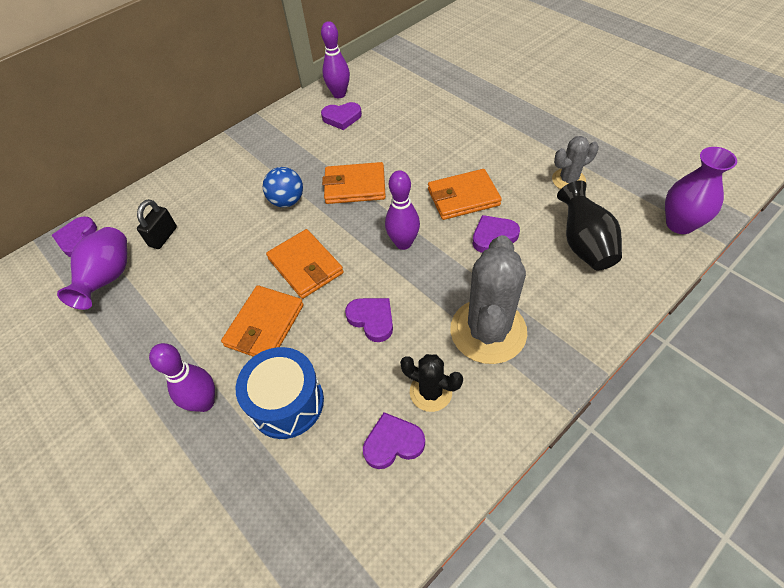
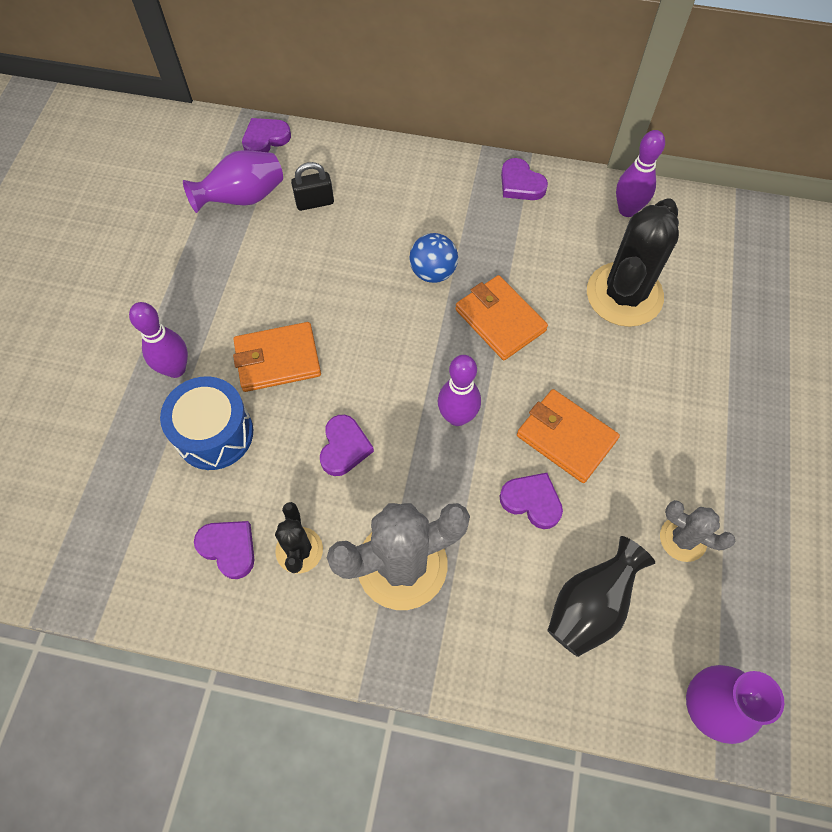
camera: 50 degrees right, 10 degrees up
orange wallet [266,229,344,299] -> none
purple heart [321,102,362,130] -> purple heart moved to [501,158,548,200]
none -> black cactus [587,198,679,327]

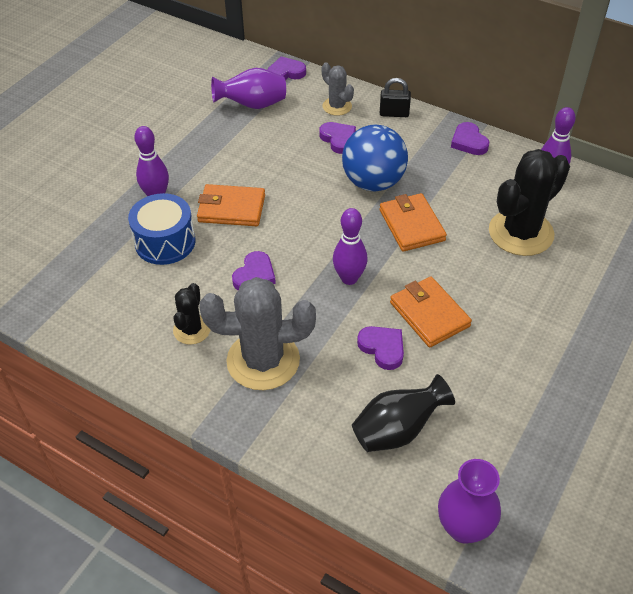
camera: 20 degrees right, 15 degrees down
purple heart [194,521,255,579] -> purple heart moved to [319,122,356,154]
black padlock [291,162,334,211] -> black padlock moved to [380,78,411,117]
blue ball [409,233,458,283] -> blue ball [342,125,408,191], size x1.67
grey cactus [660,500,735,562] -> grey cactus moved to [321,62,354,116]

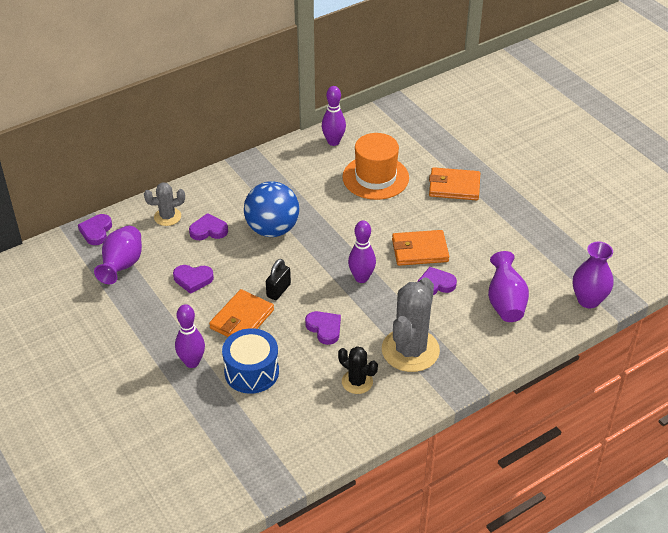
camera: 65 degrees left, 5 degrees down
black vase [352,374,455,452] -> purple vase [488,251,529,322]
black padlock [380,78,411,117] -> black padlock moved to [266,259,291,300]
orange wallet [380,193,447,252] -> orange wallet moved to [429,167,480,200]
purple heart [451,122,489,155] -> purple heart moved to [173,265,214,294]
black cactus [489,149,570,256] -> orange hat [342,133,409,200]

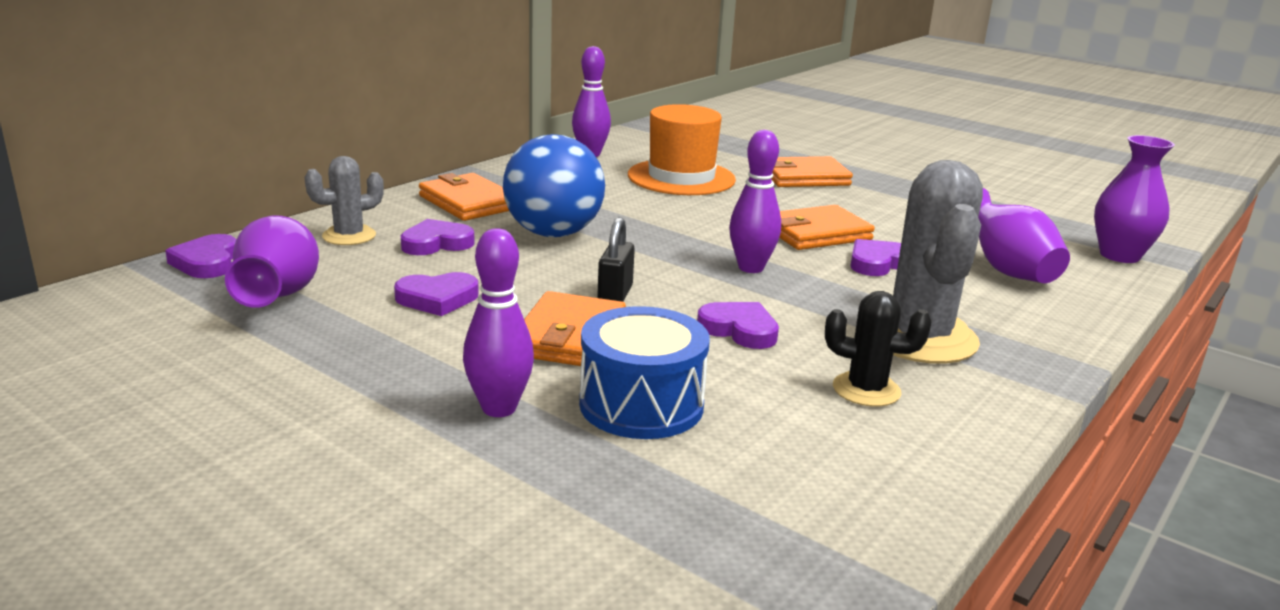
camera: 20 degrees left, 20 degrees down
none -> orange wallet [419,173,509,221]

